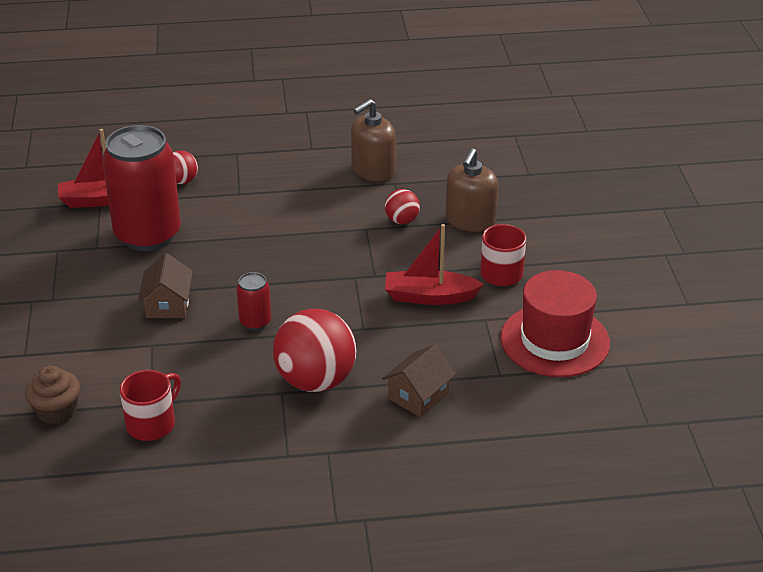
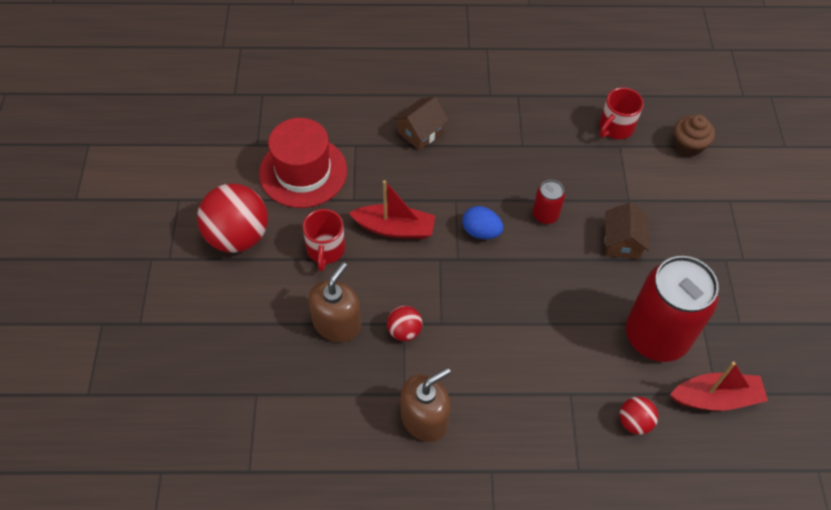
camera: 175 degrees left, 20 degrees up
red ball [273,309,356,392] -> red ball moved to [197,183,268,253]
none -> blue egg [462,206,503,239]

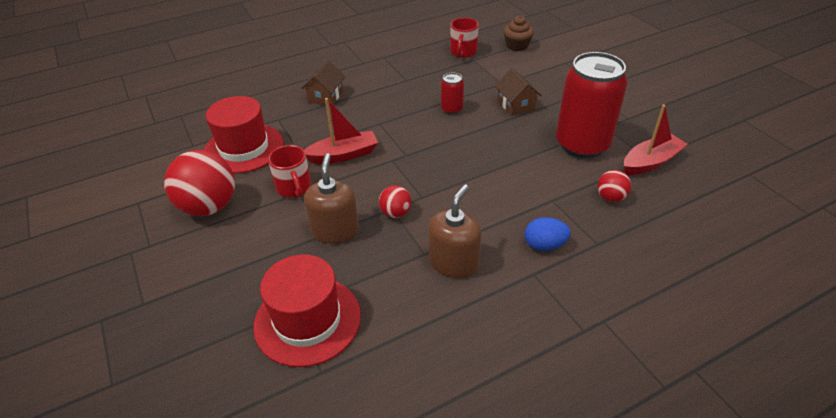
camera: 25 degrees left, 15 degrees down
blue egg [462,206,503,239] -> blue egg moved to [525,217,571,251]
none -> red hat [253,254,361,367]

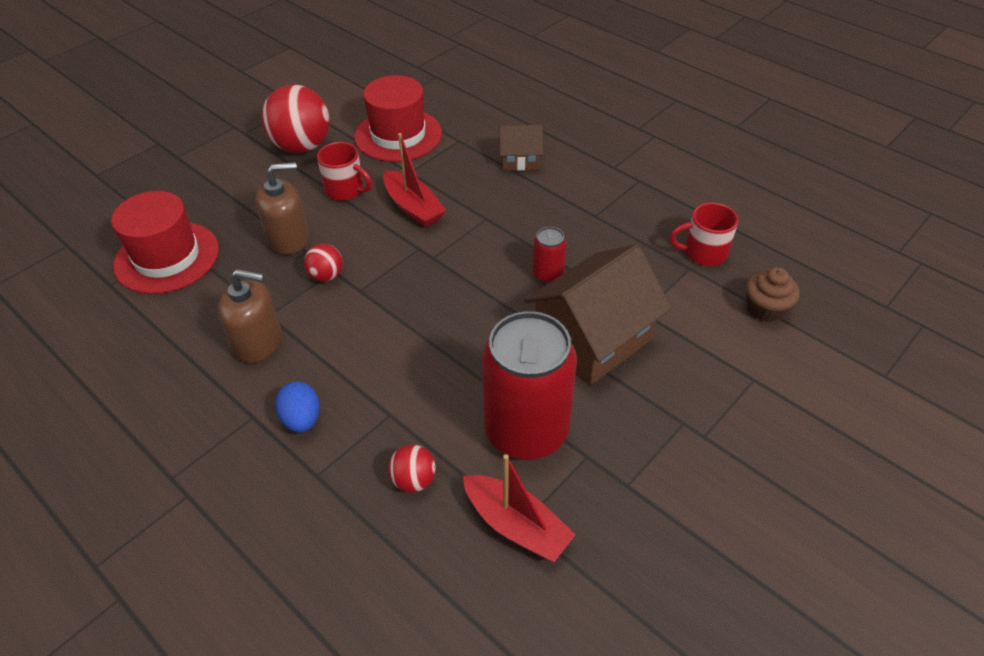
camera: 70 degrees right, 5 degrees up
red mug [268,145,311,198] -> red mug turned 105 degrees counterclockwise [317,142,372,201]
brown house [495,68,541,116] -> brown house [524,244,672,385], size x1.93

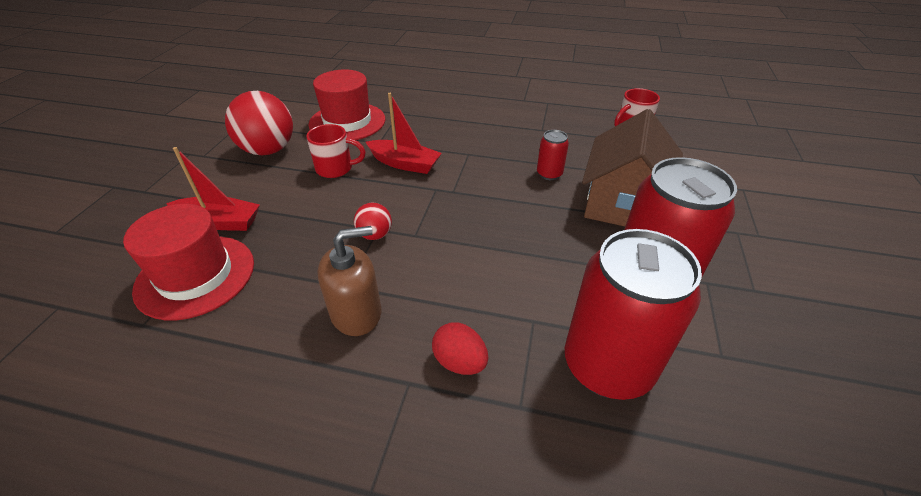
camera: 30 degrees left, 5 degrees down
brown soap dispenser [255,162,309,255] -> none
blue egg [275,382,320,433] -> red egg [432,323,488,375]
red ball [388,445,436,492] -> red can [565,229,702,400]
red boat [463,454,576,562] -> red boat moved to [166,147,260,231]
brown house [499,125,543,171] -> none
brown cupcake [746,267,800,322] -> none

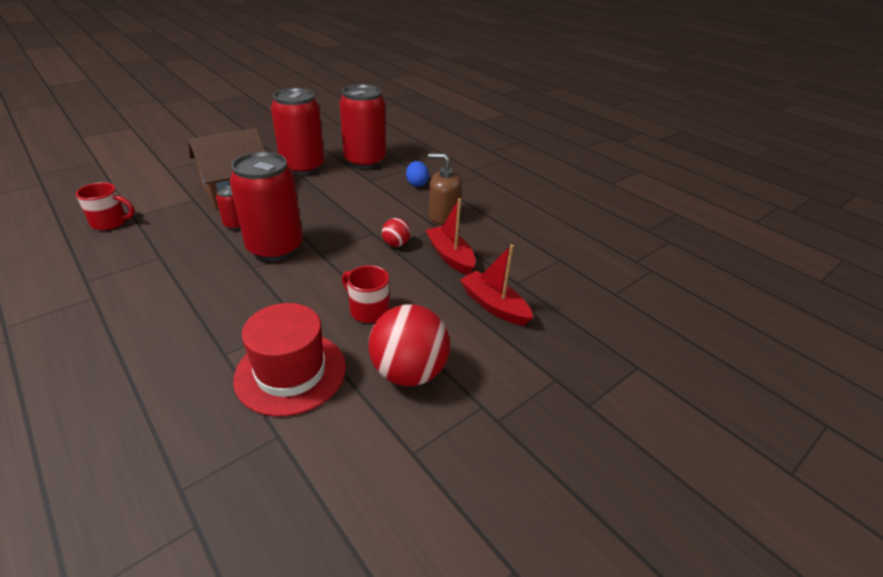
camera: 145 degrees left, 5 degrees down
red hat [123,204,254,320] -> none
red boat [366,93,442,174] -> red boat moved to [425,198,476,275]
red egg [432,323,488,375] -> blue egg [406,161,429,187]
none -> red can [229,152,303,261]

